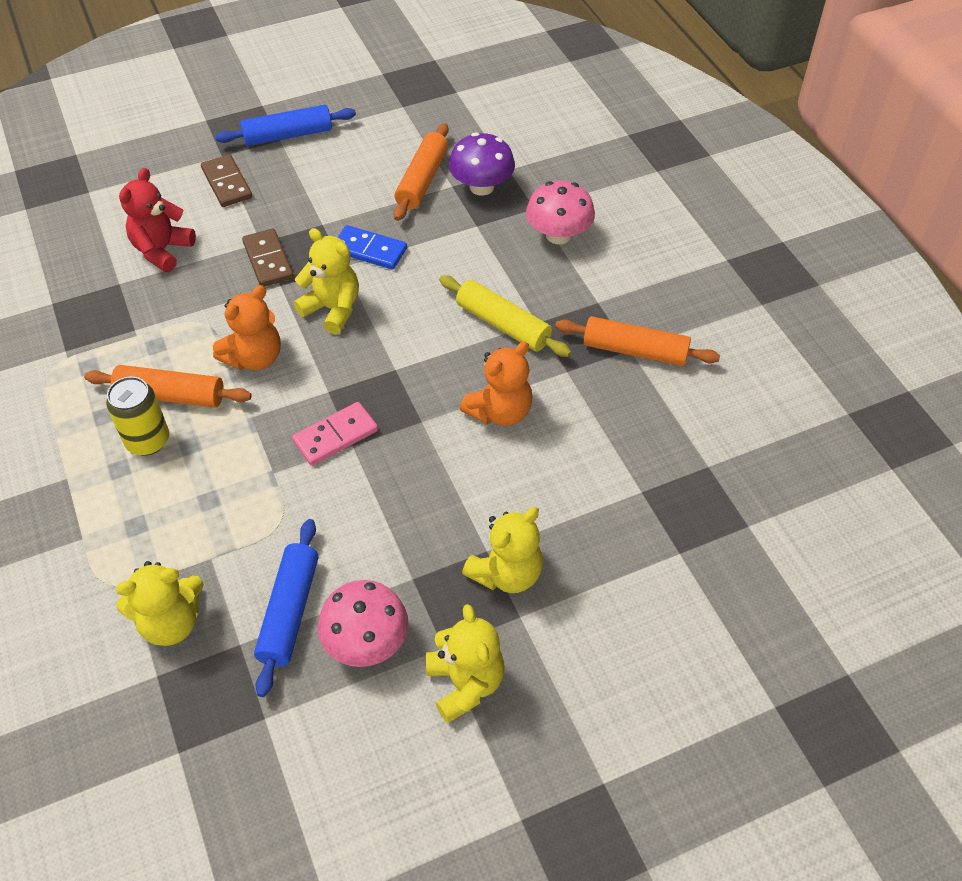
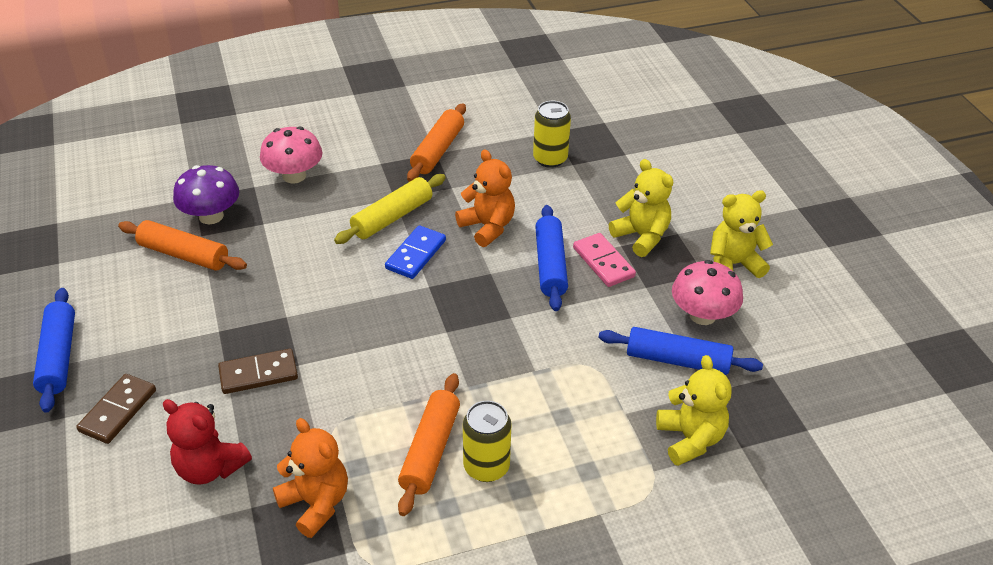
camera: 85 degrees left, 10 degrees down
brown domino [201,154,252,207] -> brown domino turned 45 degrees counterclockwise [76,374,156,444]
orange teddy bear [213,285,281,370] -> orange teddy bear moved to [273,418,348,538]
pink domino [292,402,378,466] -> pink domino moved to [573,233,636,287]
yellow teddy bear [294,228,359,334] -> none
blue domino [337,225,407,270] -> blue domino moved to [385,225,446,279]
none -> yellow can [533,101,571,168]
none -> blue rolling pin [535,205,568,311]

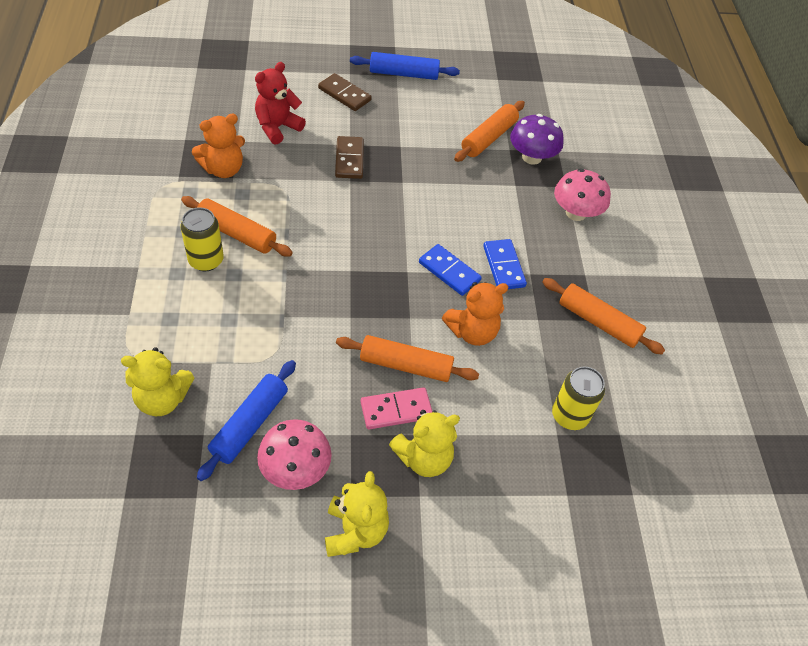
camera: 100 degrees right, 10 degrees up
yellow rolling pin [334,174,446,244] -> blue domino [483,239,527,289]
blue rolling pin [535,205,568,311] -> orange rolling pin [336,335,479,382]

